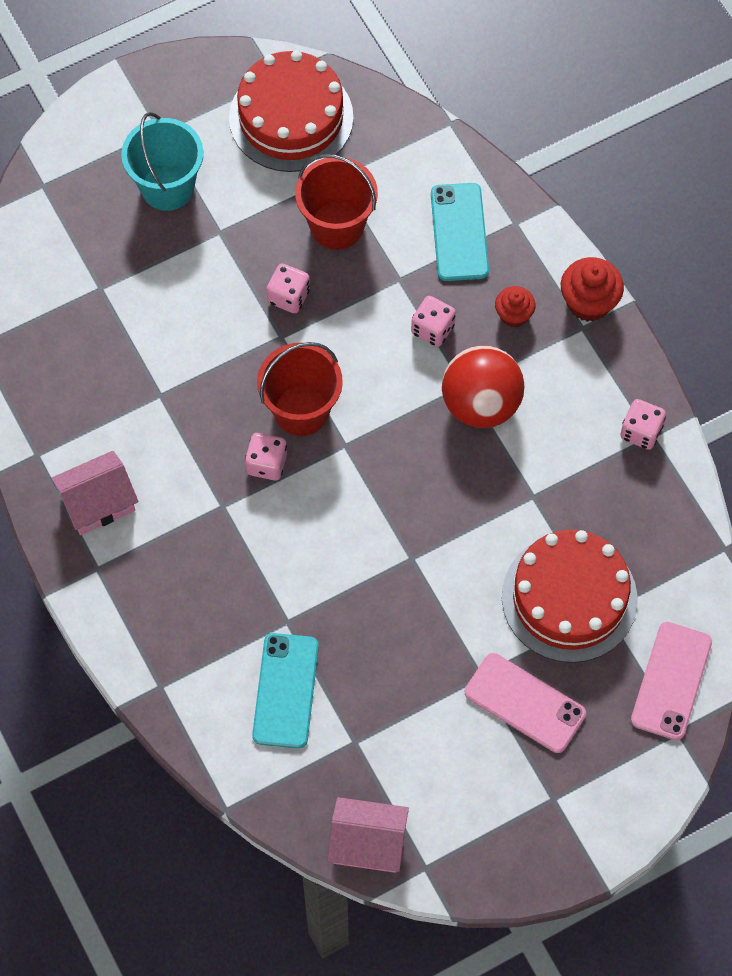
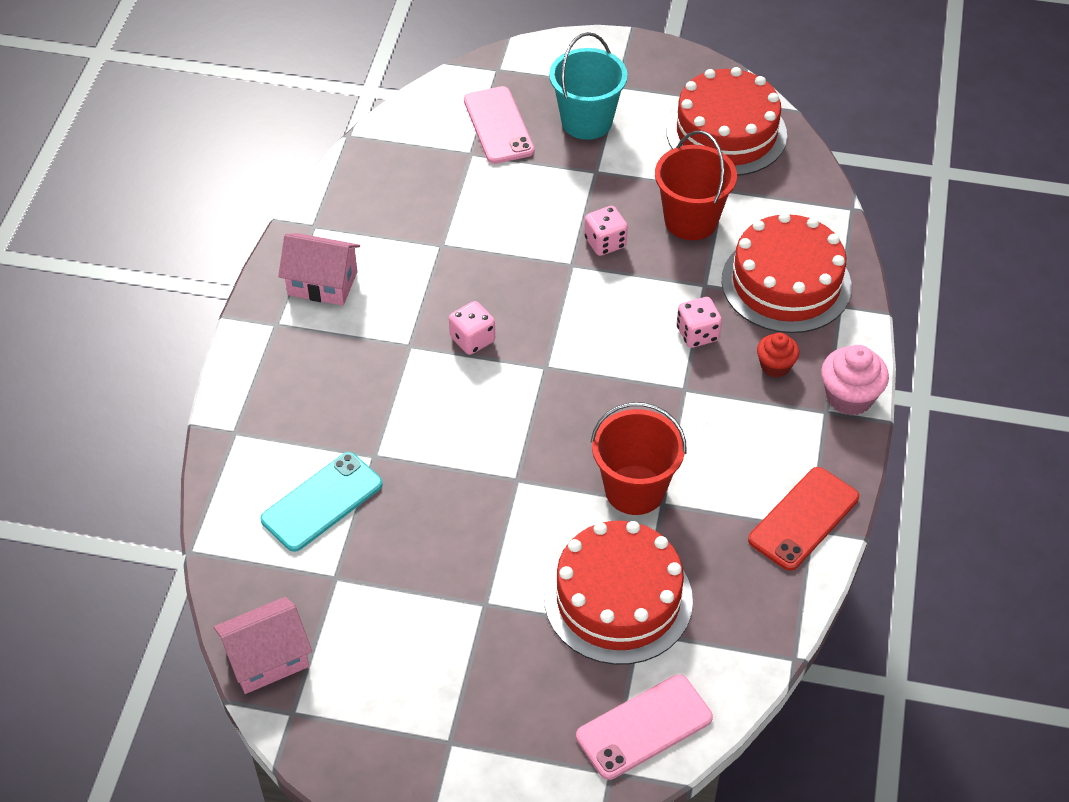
camera: 40 degrees right, 15 degrees down
red bucket [257,342,343,436] -> red bucket moved to [591,402,687,515]
pink house [327,797,409,873] -> pink house turned 75 degrees counterclockwise [213,597,312,694]
turquoise phone [431,183,489,281] -> red cake [722,212,852,333]
red ball [442,345,524,428] -> none
pink phone [465,653,586,753] -> pink phone moved to [464,86,534,164]
red cupcake [561,257,624,322] -> pink cupcake [821,345,889,416]
pink dice [620,399,666,450] -> red phone [748,467,859,571]

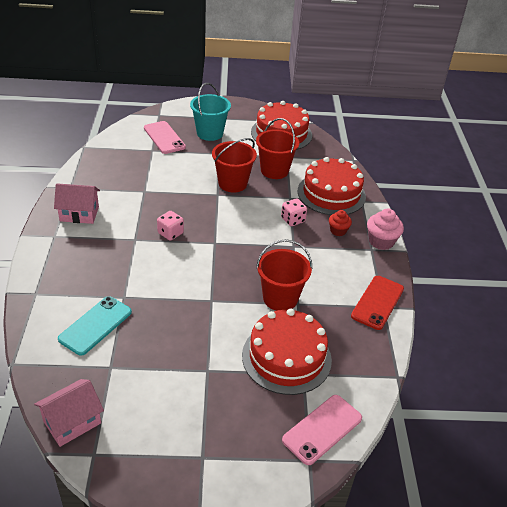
camera: 15 degrees left, 10 degrees down
pink dice [584,206,628,256] -> red bucket [212,138,257,192]

